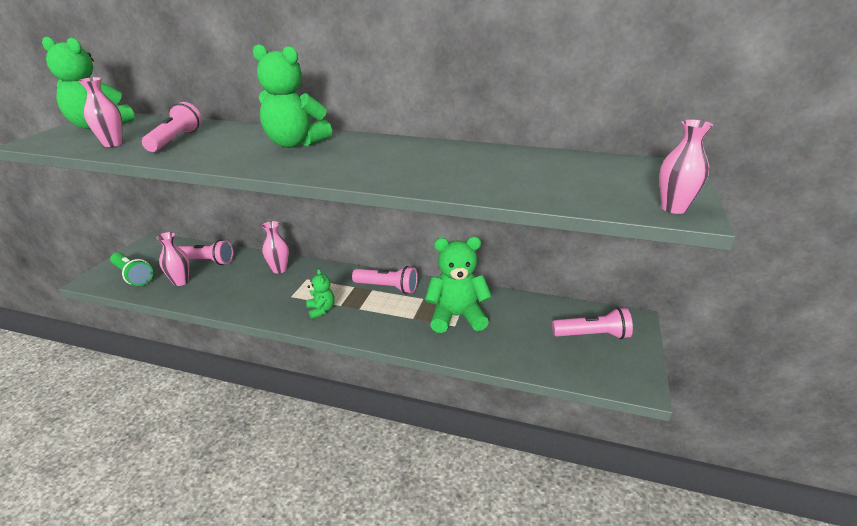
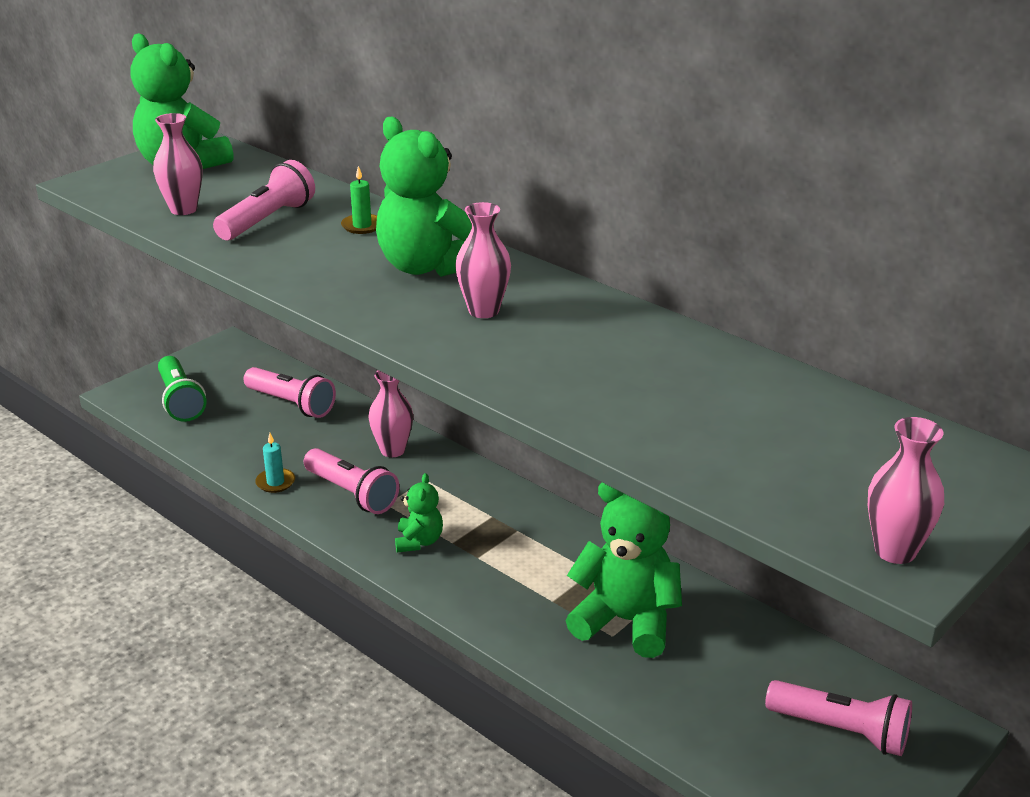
camera: 25 degrees right, 0 degrees up
pink vase [157,232,189,286] -> pink vase moved to [455,202,511,318]
pink flashlight [352,266,418,294] -> pink flashlight moved to [304,448,399,514]
none -> turquoise candle [255,433,295,493]
none -> green candle [341,166,377,234]

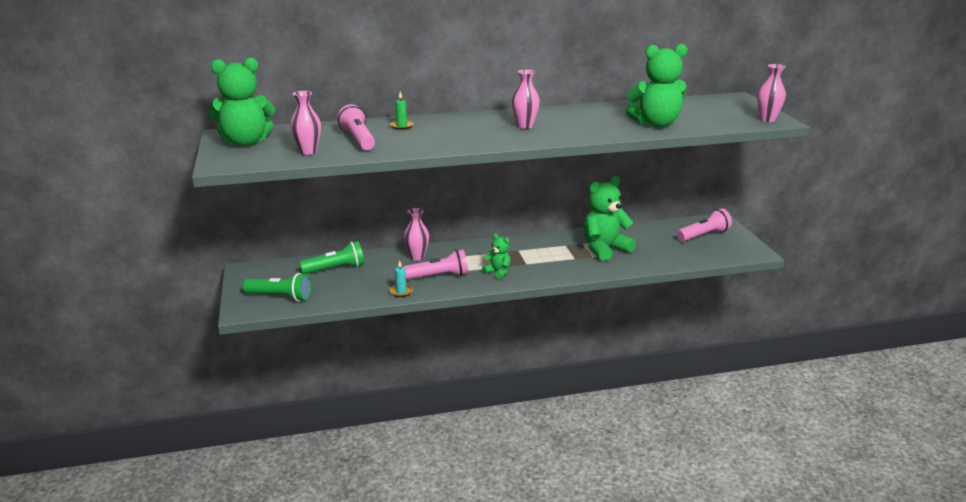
camera: 55 degrees left, 5 degrees down
pink flashlight [243,367,336,418] -> green flashlight [299,241,364,274]
green teddy bear [376,117,472,277] -> green teddy bear moved to [626,44,688,127]

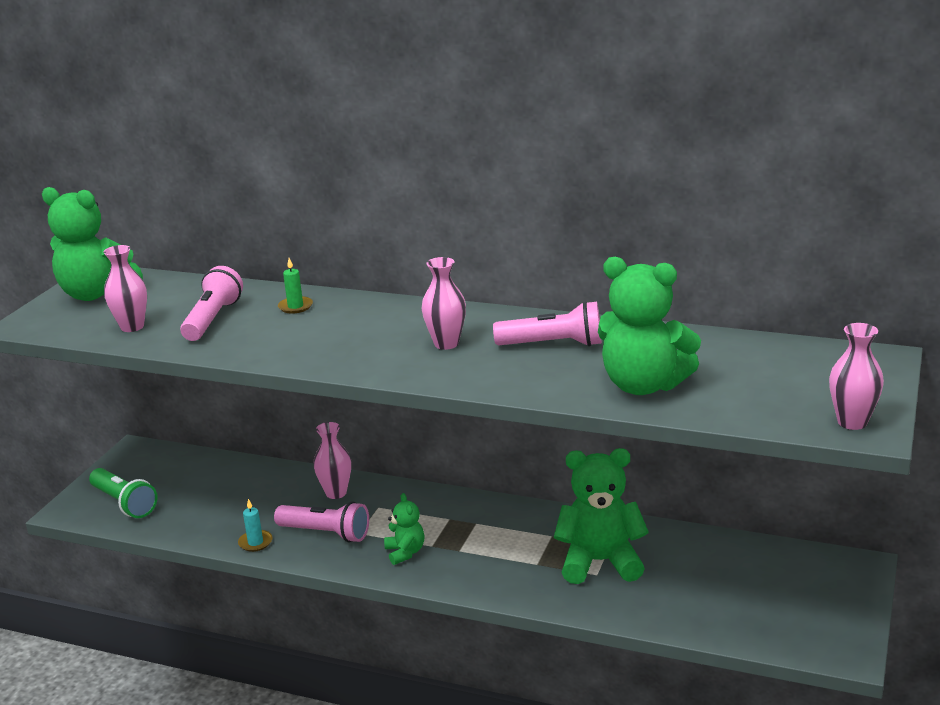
camera: 35 degrees right, 0 degrees up
green flashlight [299,241,364,274] -> none
pink flashlight [677,208,732,242] -> pink flashlight moved to [493,301,602,347]

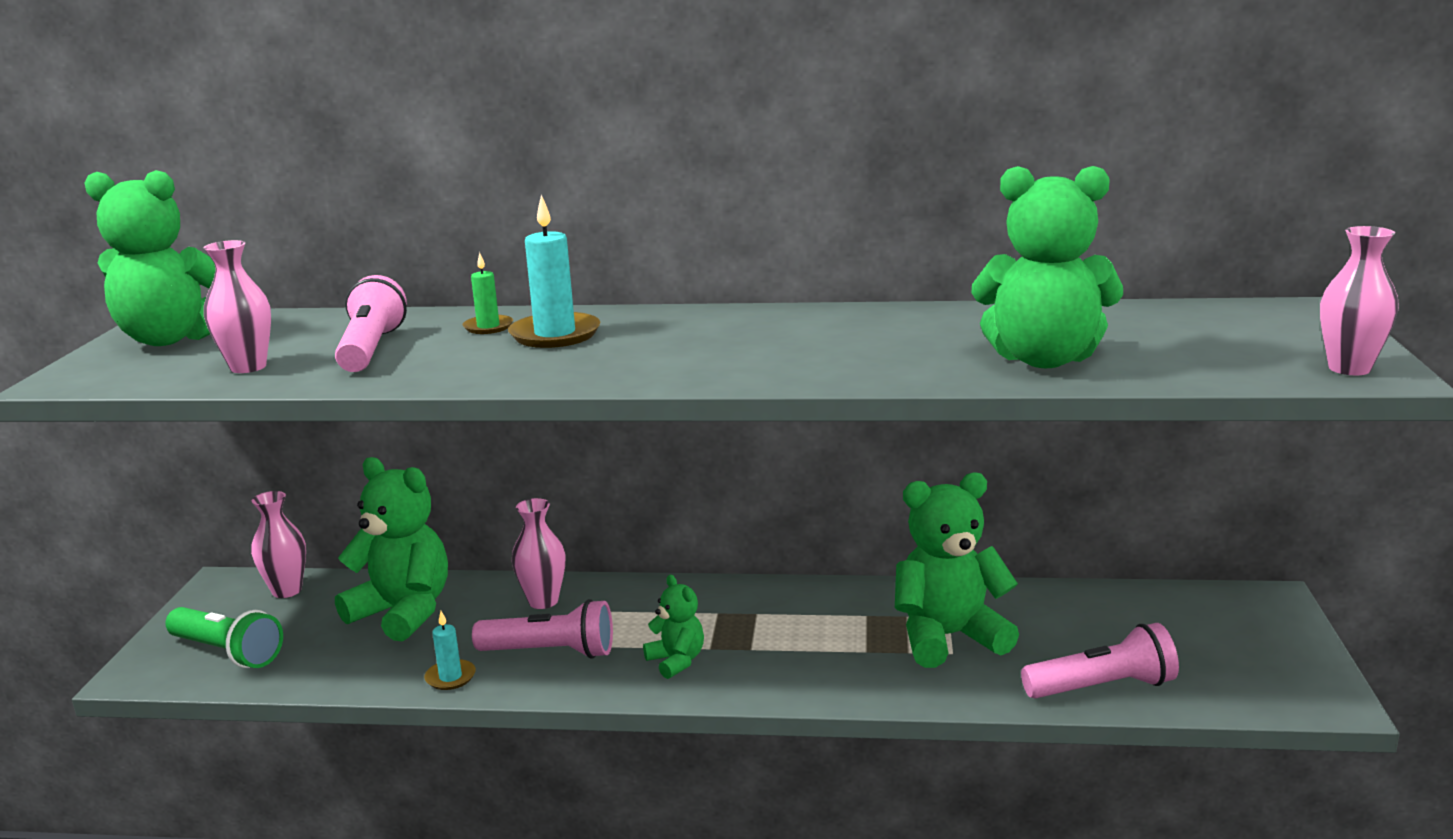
camera: 15 degrees left, 5 degrees down
pink vase [422,257,466,350] -> pink vase moved to [251,491,306,598]
pink flashlight [493,301,602,347] -> pink flashlight moved to [1021,623,1179,699]
none -> green teddy bear [335,457,448,642]
none -> turquoise candle [508,195,601,348]

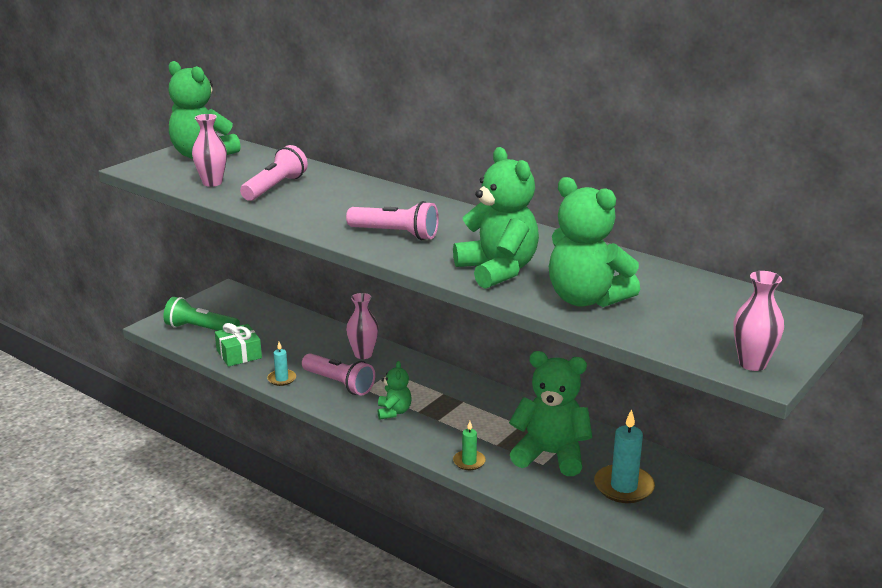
camera: 30 degrees right, 5 degrees up
green flashlight [165,607,283,668] -> green flashlight turned 135 degrees clockwise [163,297,240,331]
pink vase [251,491,306,598] -> none
green teddy bear [335,457,448,642] -> green teddy bear moved to [453,147,539,289]
green candle [463,252,513,334] -> green candle moved to [453,421,486,470]
turquoise candle [508,195,601,348] -> turquoise candle moved to [594,409,655,503]
pink flashlight [1021,623,1179,699] -> pink flashlight moved to [346,201,439,240]
none -> green gift [215,323,262,367]

